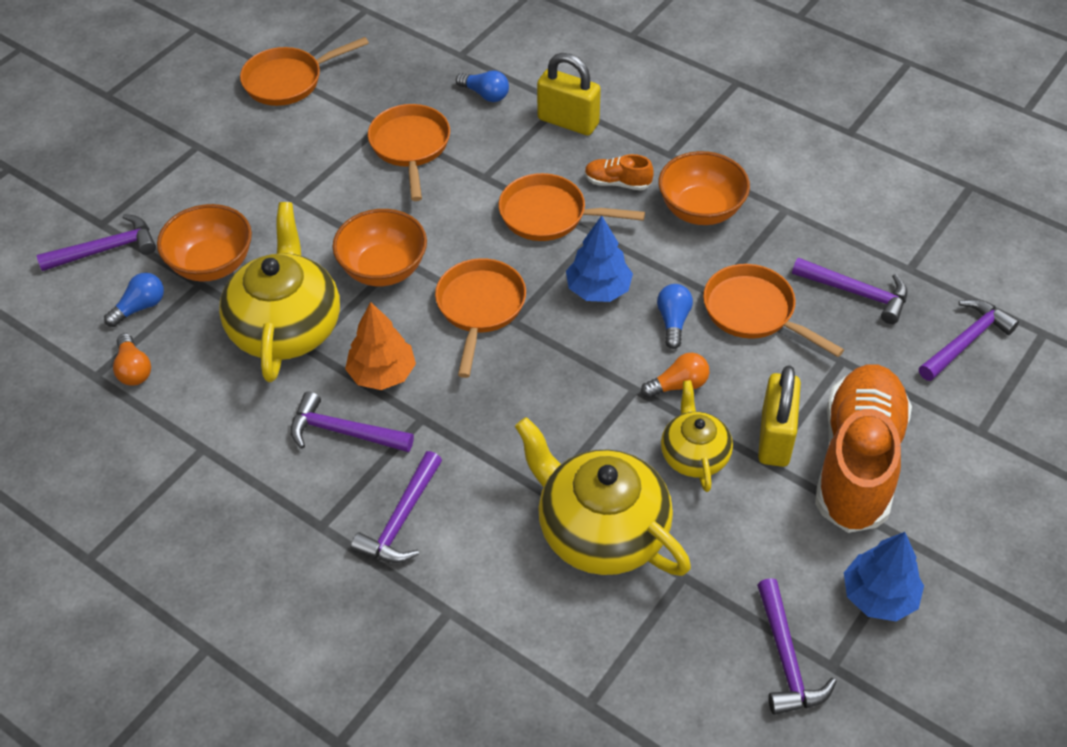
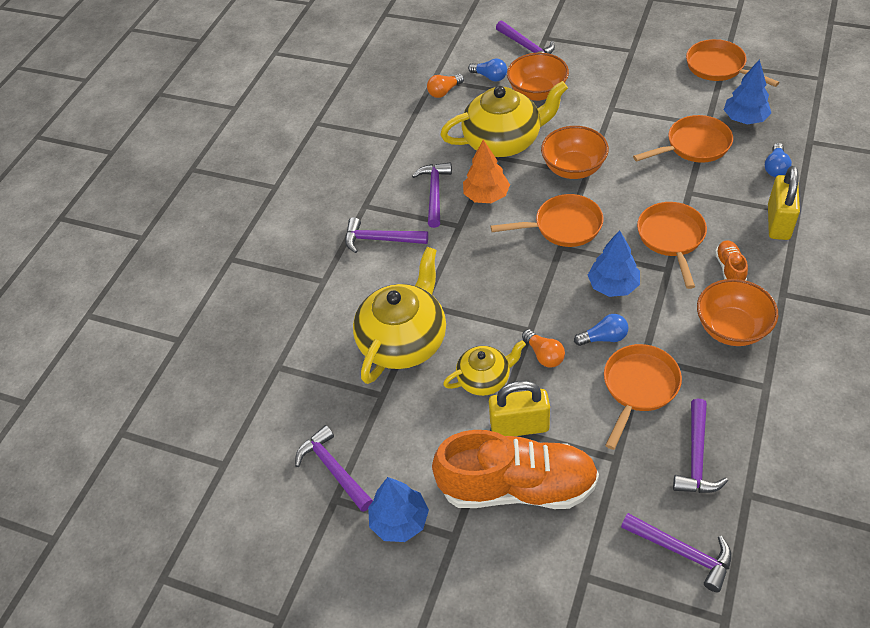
camera: 80 degrees right, 0 degrees up
purple hammer [757,578,837,715] -> purple hammer turned 75 degrees clockwise [295,425,373,512]
none -> blue tree [724,59,771,124]

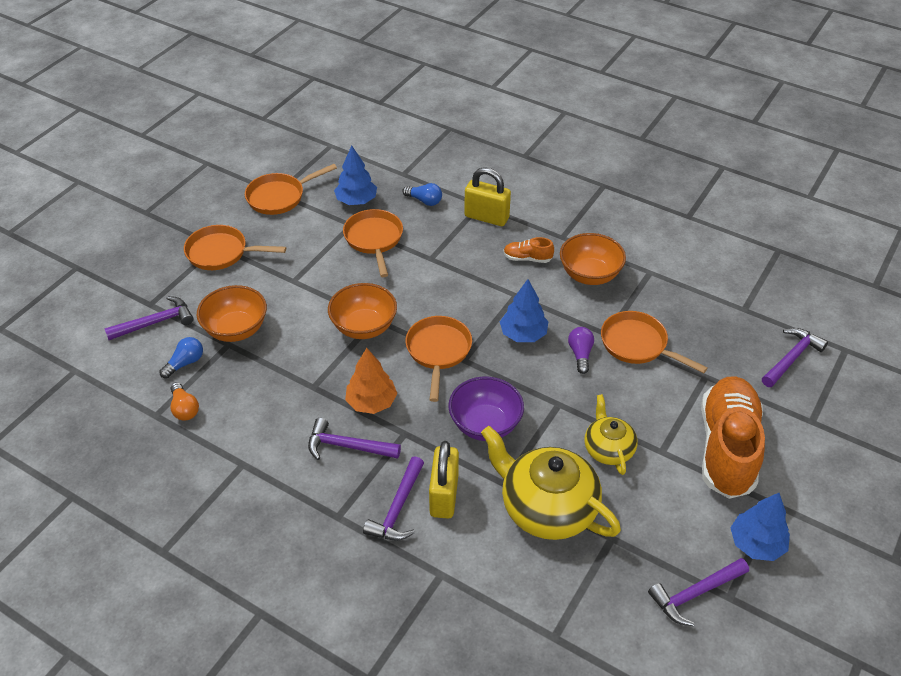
camera: 85 degrees left, 5 degrees down
yellow teapot [440,81,568,157] -> none
yellow padlock [489,381,550,436] -> yellow padlock moved to [429,441,459,519]
orange light bulb [522,329,565,368] -> none
blue light bulb [574,314,628,346] -> purple light bulb [568,327,594,374]
orange pan [637,202,707,289] -> orange pan moved to [184,225,286,270]
purple hammer [673,399,728,493] -> none
none -> purple bowl [448,377,524,441]

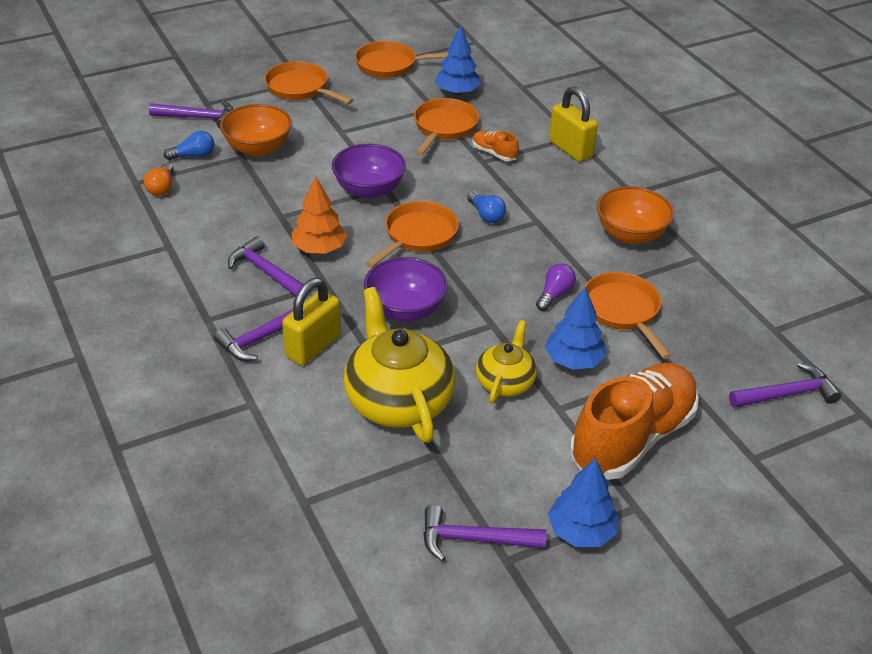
camera: 30 degrees right, 5 degrees down
orange bowl [328,283,397,339] -> purple bowl [332,144,406,199]
blue light bulb [402,183,442,206] -> blue light bulb moved to [467,191,506,223]
blue tree [500,279,549,342] -> blue tree moved to [545,287,606,370]
orange shoe [503,237,554,263] -> orange shoe moved to [472,131,519,161]

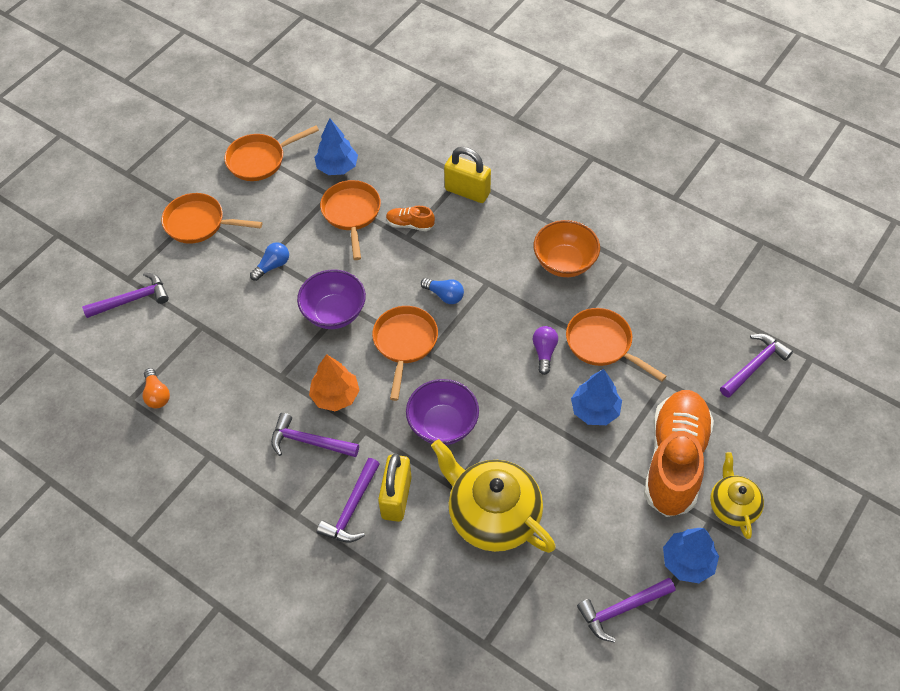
camera: 25 degrees left, 15 degrees up
blue light bulb [164,131,214,160] -> blue light bulb moved to [250,242,289,281]
orange bowl [220,104,292,157] -> none
yellow teapot [476,320,537,404] -> yellow teapot moved to [710,452,764,539]

